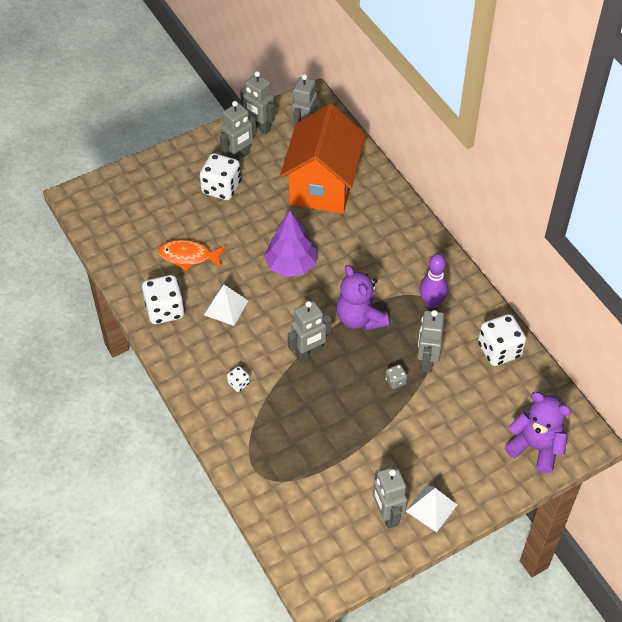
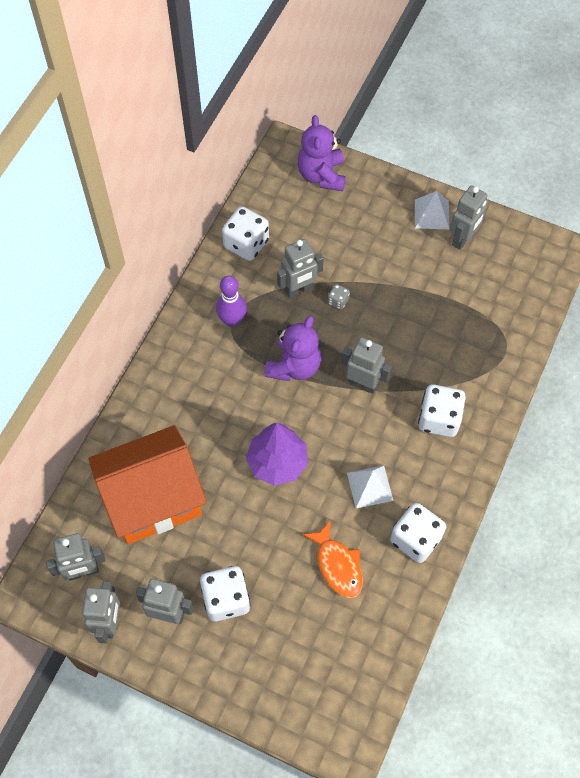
camera: 125 degrees left, 10 degrees up
white dice [227,366,250,392] -> white dice [418,384,466,437], size x2.13

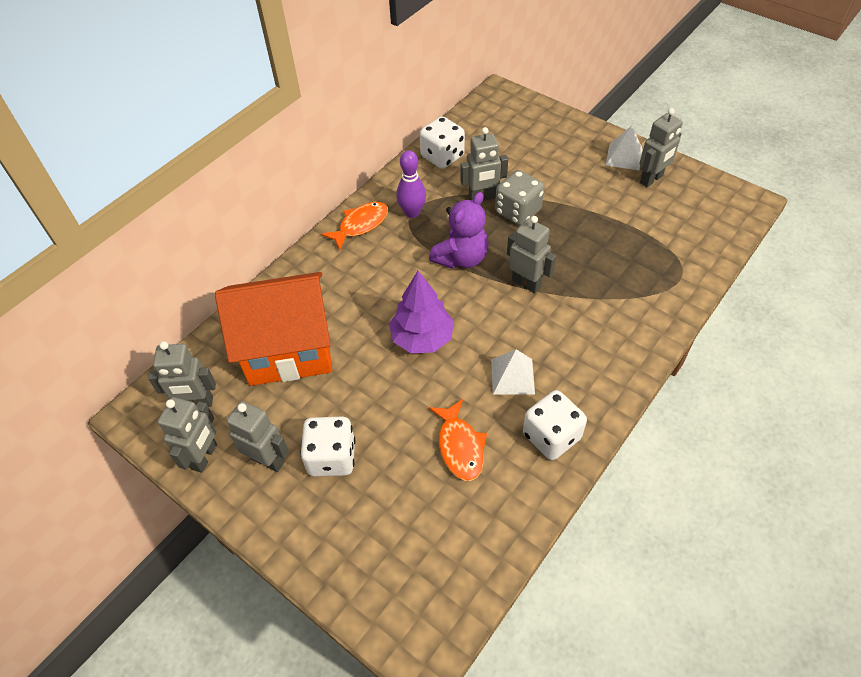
camera: 15 degrees right, 10 degrees down
purple teddy bear [298,115,346,191] -> none
grey dice [328,284,350,309] -> grey dice [495,170,544,226], size x2.13
white dice [418,384,466,437] -> none
none -> orange fish [321,202,388,250]

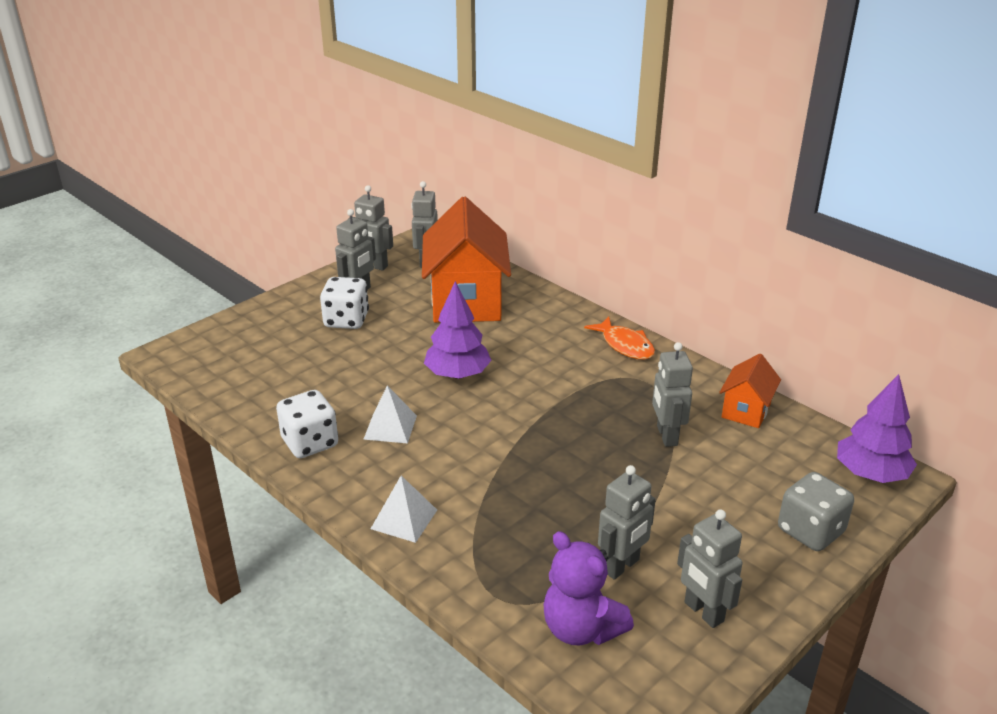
camera: 95 degrees right, 20 degrees down
purple bowling pin [396,150,426,218] -> none
white dice [420,117,465,169] -> orange house [719,354,781,428]
purple teddy bear [429,192,489,269] -> purple teddy bear moved to [543,531,634,645]
orange fish [429,399,487,481] -> none
grey dice [495,170,544,226] -> grey dice moved to [778,472,854,551]
grey robot [507,216,556,293] -> grey robot moved to [598,465,656,580]
white pyramid [606,126,643,170] -> white pyramid moved to [371,476,437,543]
none -> purple tree [837,374,917,483]

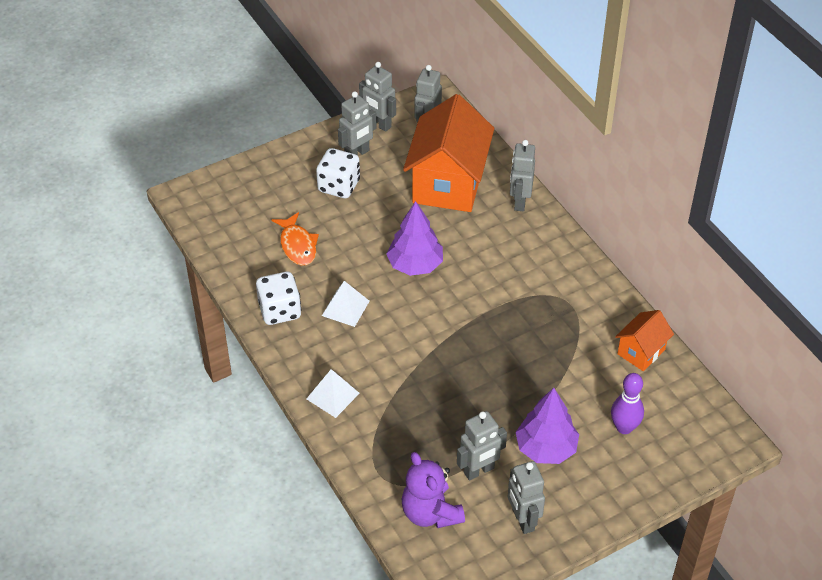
camera: 15 degrees right, 15 degrees up
orange fish [584,316,655,360] -> orange fish moved to [272,212,319,266]
grey robot [652,342,693,447] -> grey robot moved to [510,140,535,211]
grey dice [778,472,854,551] -> none
purple tree [837,374,917,483] -> purple tree moved to [516,388,579,464]
none -> purple bowling pin [611,373,644,434]

